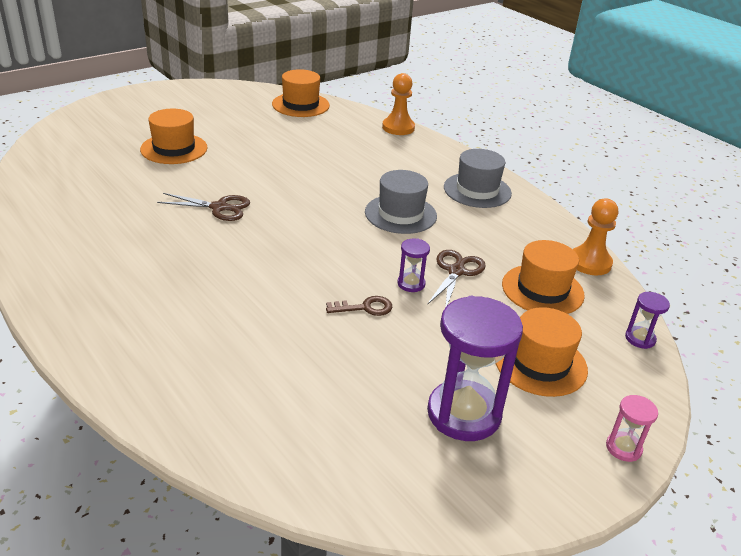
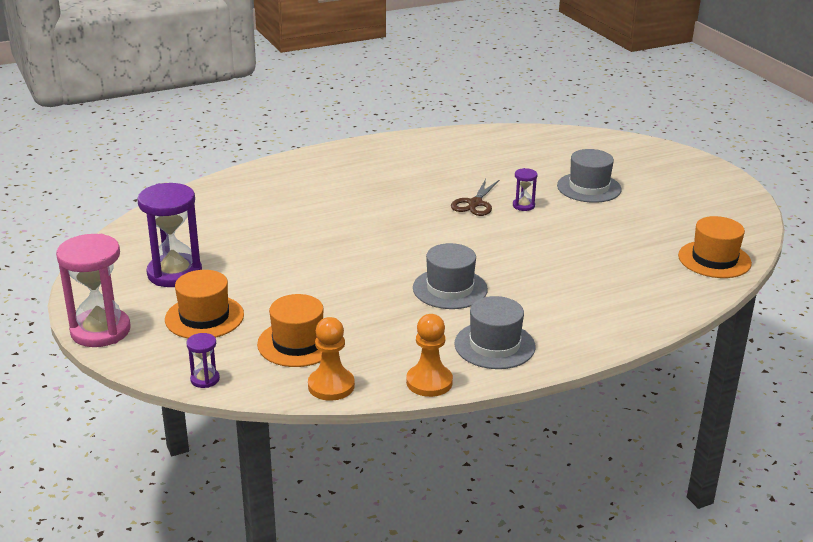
camera: 105 degrees right, 5 degrees down
orange hat [140,108,208,164] -> grey hat [557,149,622,203]
brown key [326,296,393,316] -> none
orange pawn [382,73,415,135] -> orange pawn moved to [406,314,453,397]
purple hourglass [397,239,430,292] -> purple hourglass moved to [513,168,538,211]
brown scissors [427,250,486,308] -> none
pink hourglass [606,395,658,462] -> pink hourglass [56,234,131,347], size x2.16

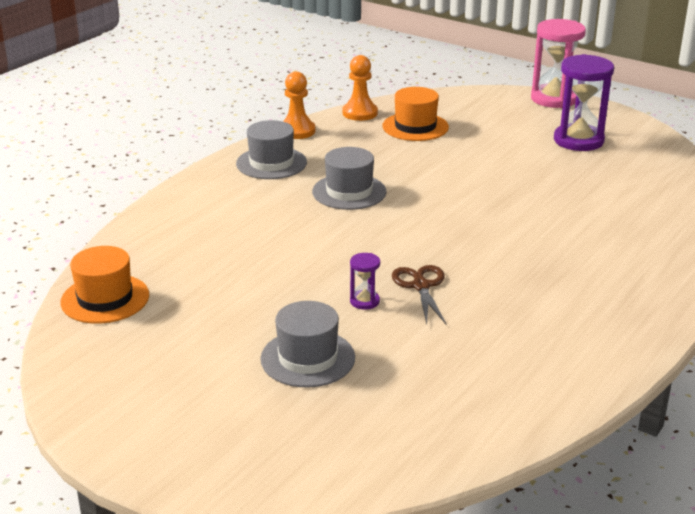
camera: 150 degrees right, 0 degrees up
orange hat [165,270,244,338] -> none
purple hourglass [186,333,220,388] -> none

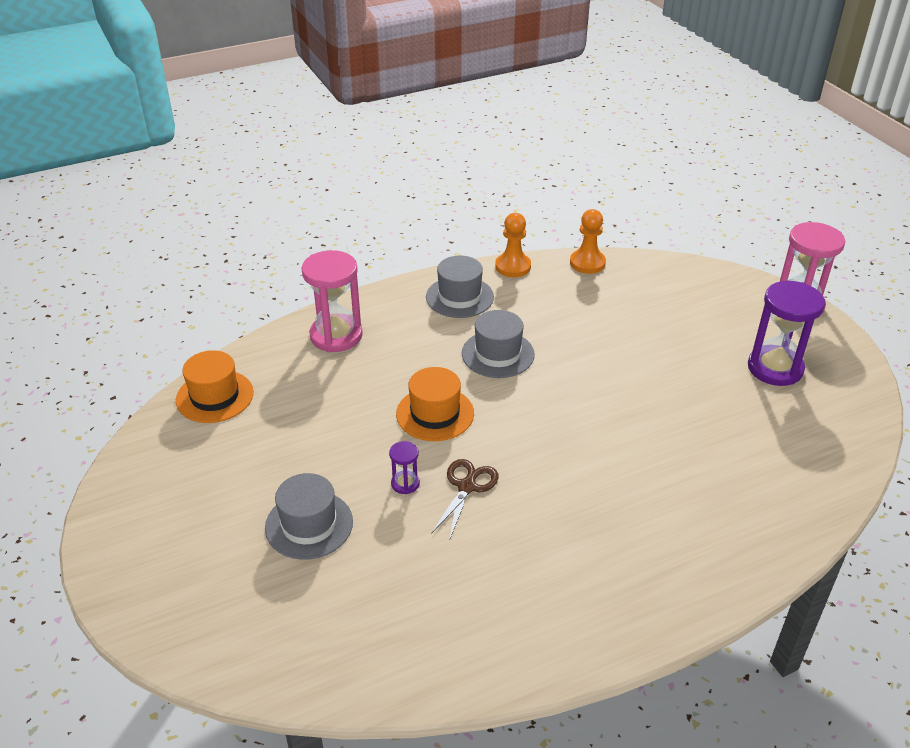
camera: 30 degrees right, 10 degrees up
orange hat [382,87,449,141] -> orange hat moved to [396,367,474,441]
none -> pink hourglass [302,250,363,352]

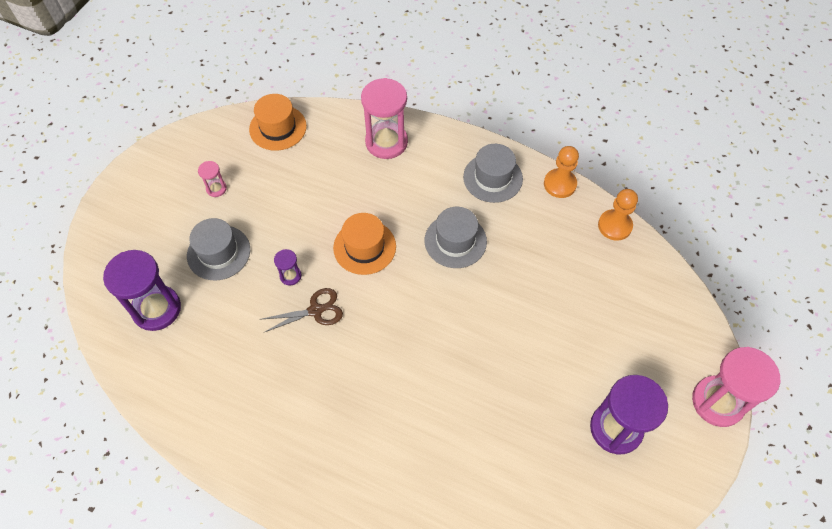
camera: 50 degrees right, 20 degrees up
none -> purple hourglass [103,250,181,331]
none -> pink hourglass [198,161,227,197]

